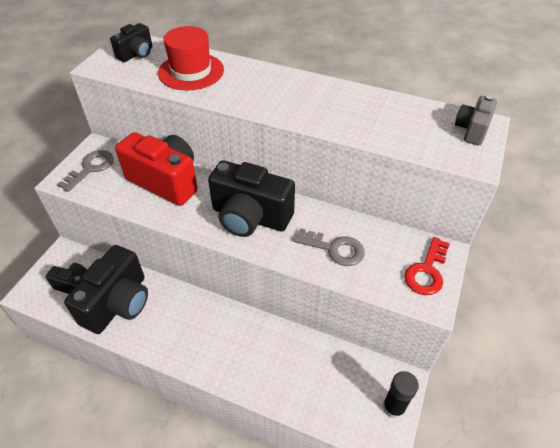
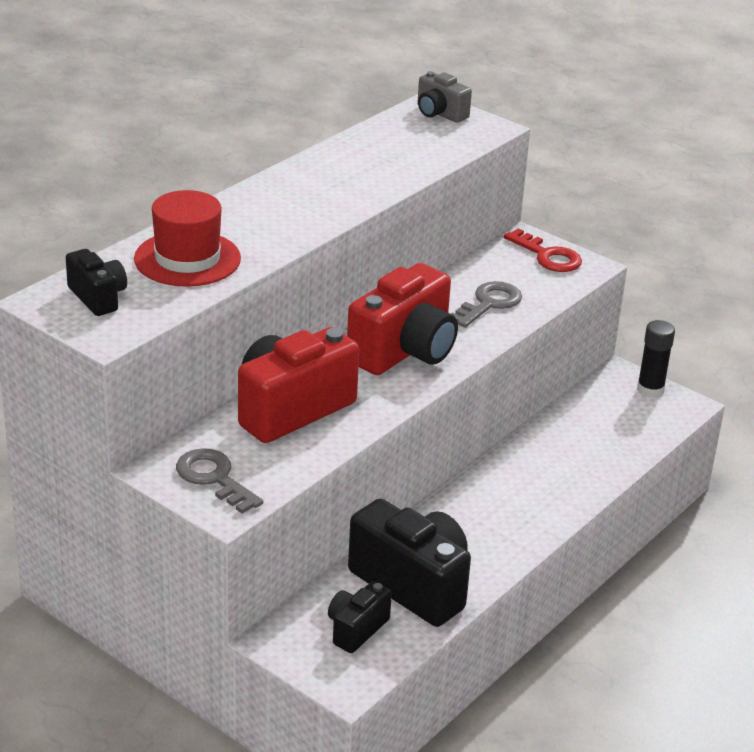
camera: 75 degrees left, 15 degrees down
black camera [208,160,295,237] -> red camera [347,263,458,375]

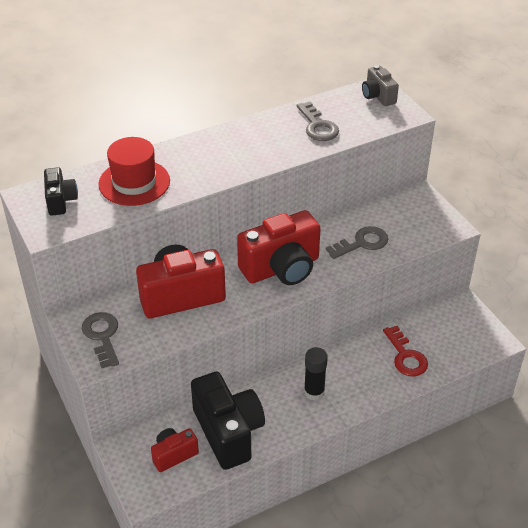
camera: 25 degrees right, 10 degrees up
black camera [328,581,392,653] -> red camera [151,428,199,472]
red key [504,228,582,272] -> red key moved to [383,326,428,377]
black glue stick [637,320,675,398] -> black glue stick moved to [304,347,328,401]
none -> grey key [296,101,339,141]

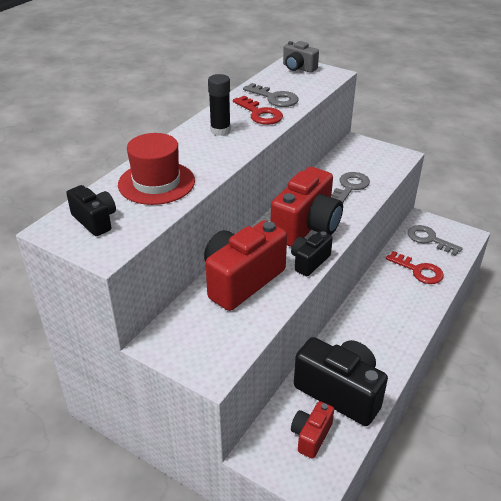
camera: 30 degrees left, 5 degrees down
grey key [82,312,119,368] -> grey key moved to [407,225,463,256]
black glue stick [304,347,328,401] -> black glue stick moved to [208,74,231,136]
none -> red key [233,96,283,125]
none -> black camera [291,231,333,276]

